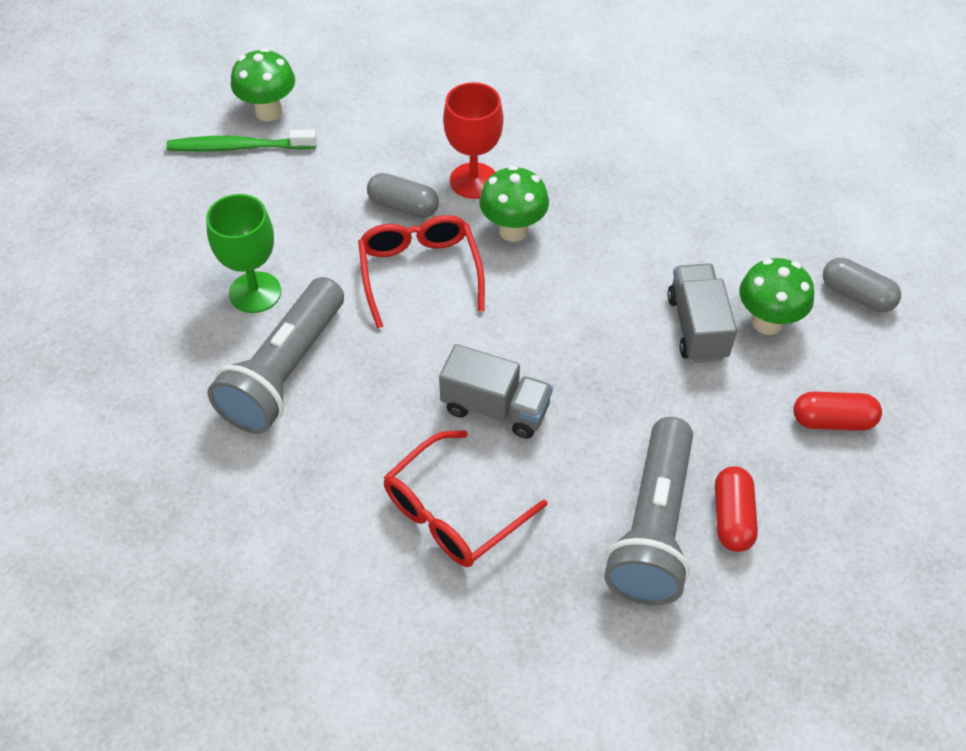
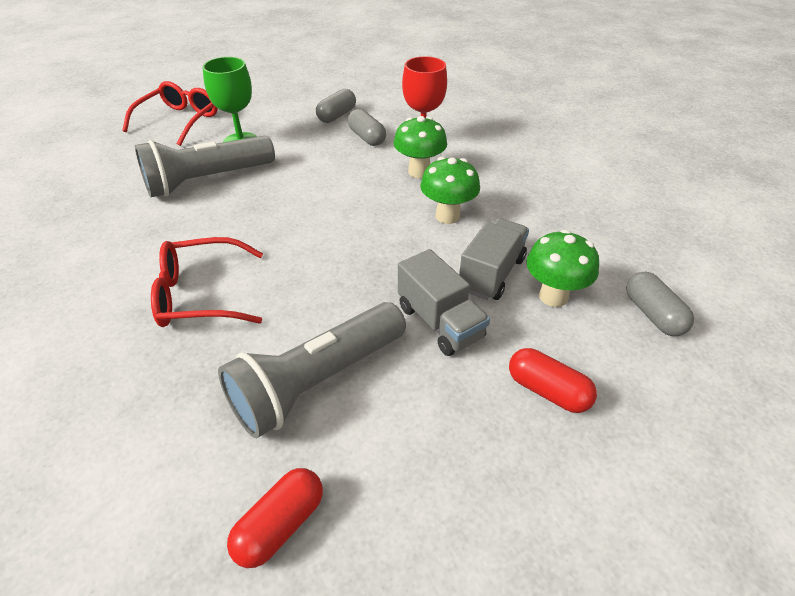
camera: 35 degrees right, 10 degrees down
green toothbrush [166,129,317,152] -> none
green mushroom [231,48,295,121] -> green mushroom moved to [420,157,480,224]
red glasses [358,215,485,328] -> red glasses moved to [122,81,218,146]
grey truck [439,344,553,439] -> grey truck moved to [398,249,490,356]
red capsule [715,466,758,552] -> red capsule moved to [227,468,323,568]
none -> grey capsule [316,89,356,123]

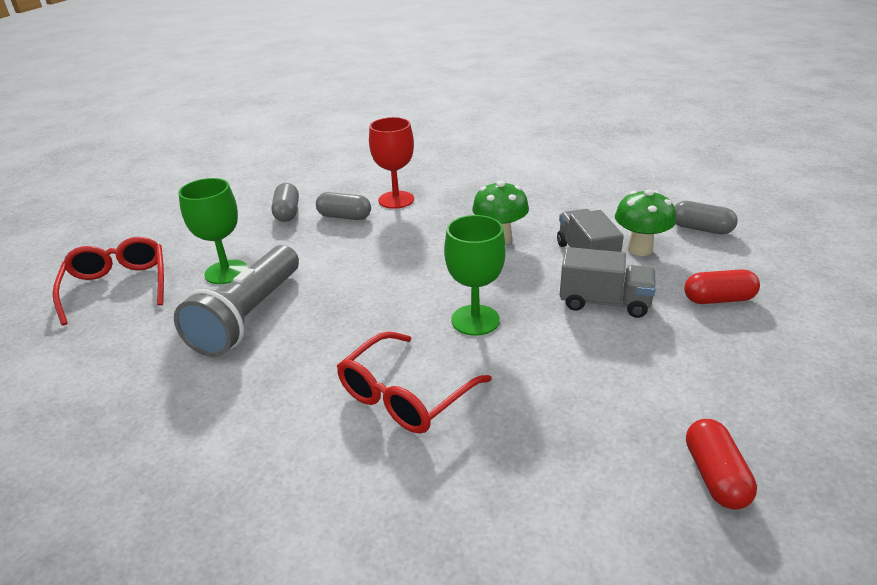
camera: 40 degrees left, 10 degrees down
grey flashlight [218,302,406,438] -> none
green mushroom [393,116,447,178] -> none
none -> green goblet [444,215,506,336]

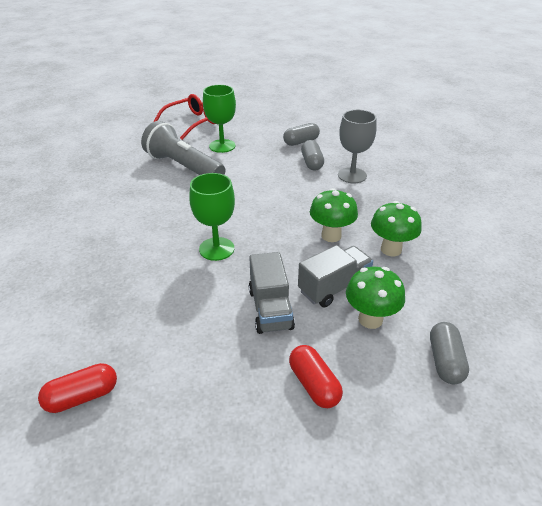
camera: 65 degrees right, 5 degrees up
grey flashlight [174,245,299,357] -> grey flashlight turned 45 degrees clockwise [141,121,226,175]
red glasses [337,331,492,434] -> none
red goblet [369,117,414,209] -> grey goblet [338,110,377,183]
none -> green mushroom [371,201,422,257]

